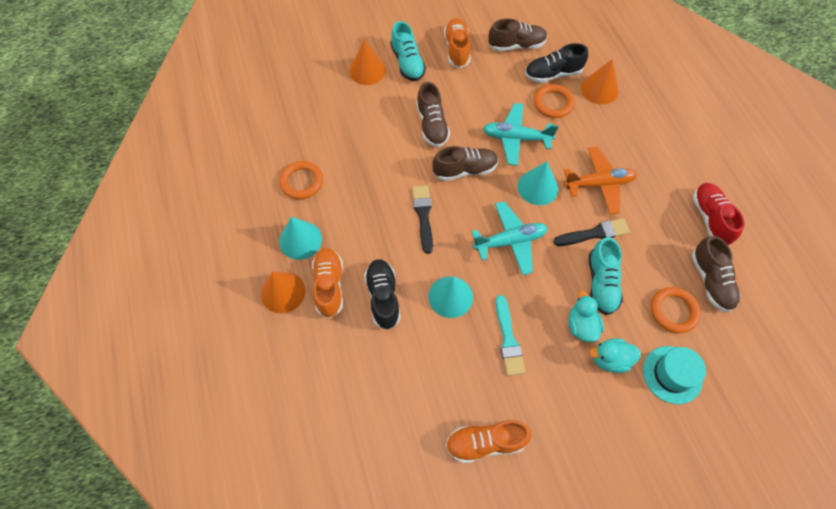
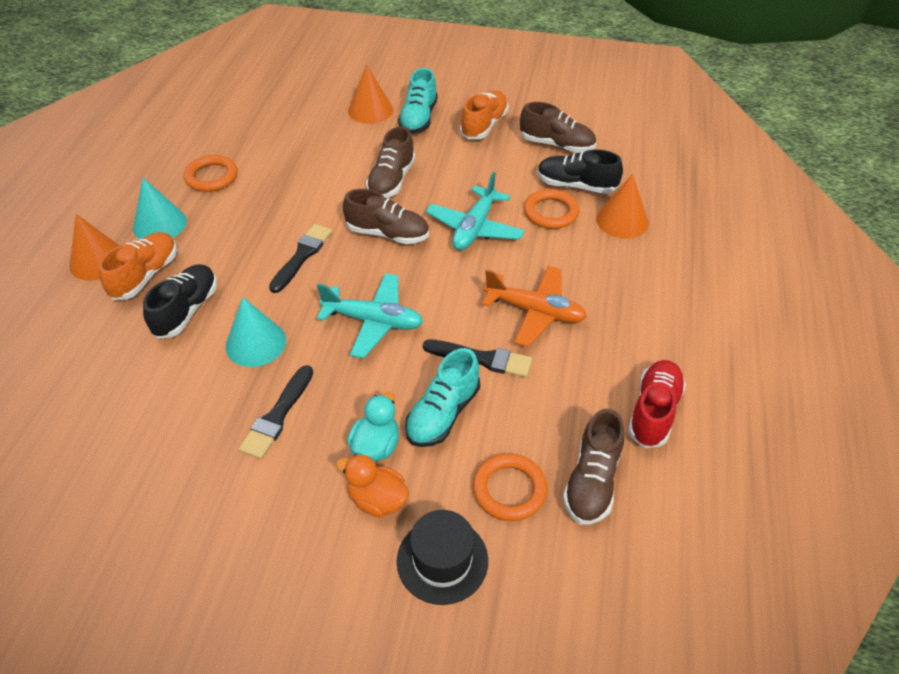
camera: 30 degrees right, 15 degrees down
orange shoe [445,420,531,463] -> none
turquoise plane [483,103,559,166] -> turquoise plane turned 105 degrees counterclockwise [426,171,525,250]
turquoise brush [495,295,525,376] -> black brush [239,365,313,459]
turquoise cone [517,161,558,205] -> none
turquoise duck [589,338,641,373] -> orange duck [336,454,409,518]
turquoise hat [643,346,706,404] -> black hat [397,510,488,605]

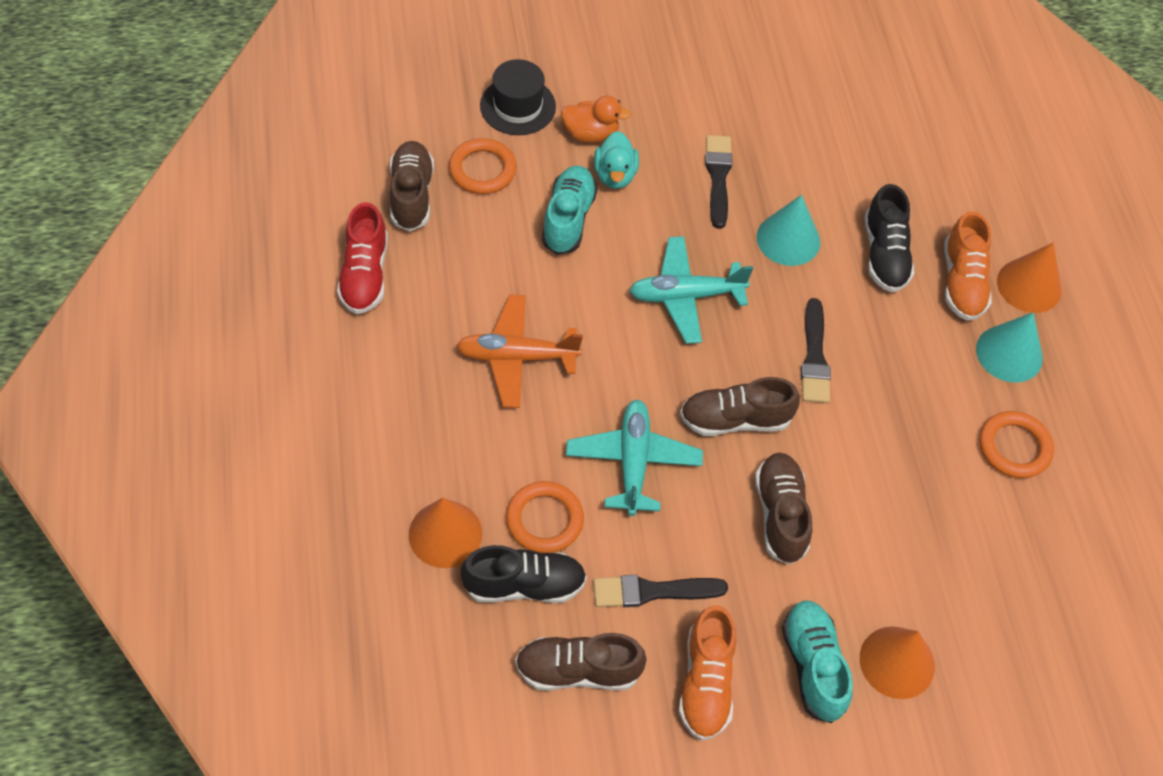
camera: 155 degrees right, 10 degrees up
black brush [423,340,532,378] -> black brush moved to [593,575,728,607]

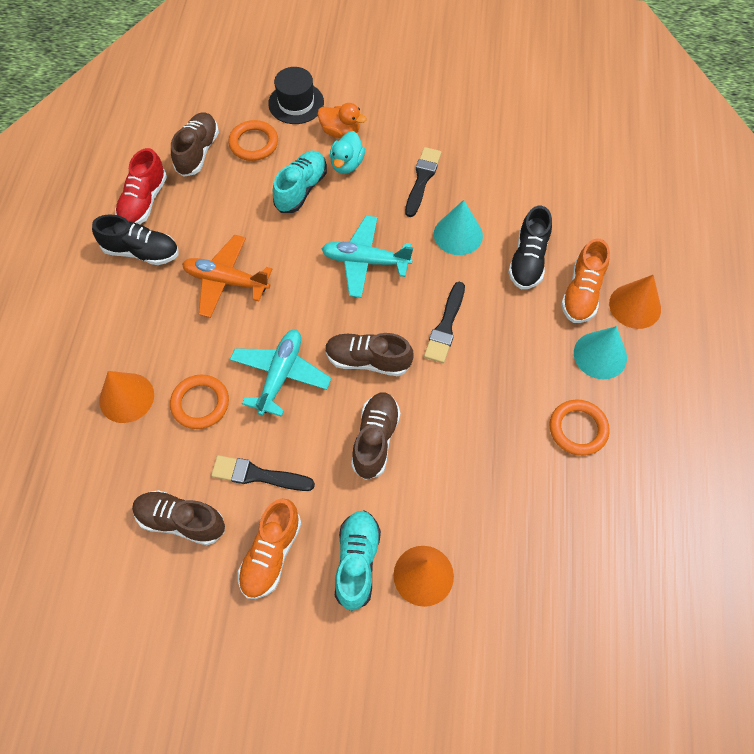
camera: 20 degrees right, 5 degrees up
black shoe [460,545,587,603] -> black shoe moved to [92,214,178,265]

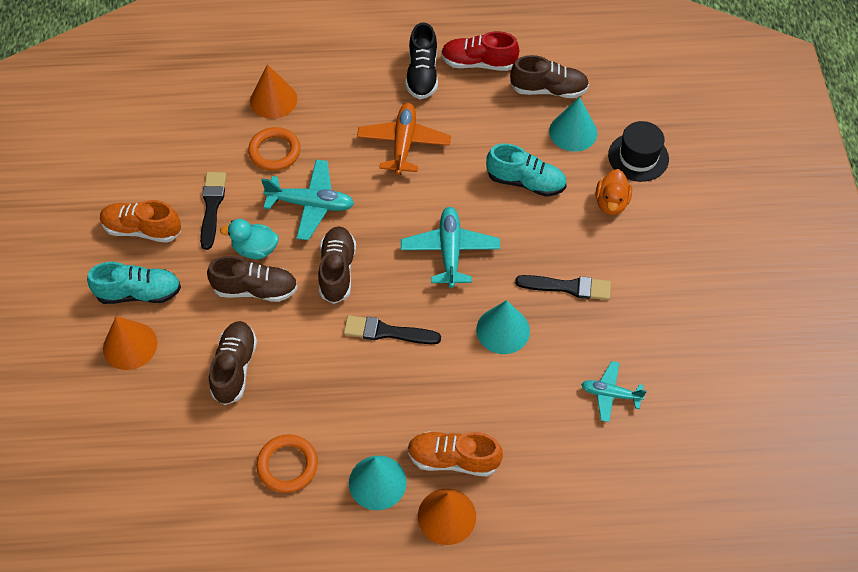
camera: 80 degrees right, 5 degrees down
brown shoe [132,490,225,545] -> brown shoe moved to [209,321,257,405]
orange ring [229,120,278,161] -> turquoise cone [549,97,597,152]
turquoise duck [330,131,365,174] -> turquoise duck moved to [220,219,279,259]
black shoe [508,206,552,289] -> none
none -> turquoise plane [581,361,647,422]

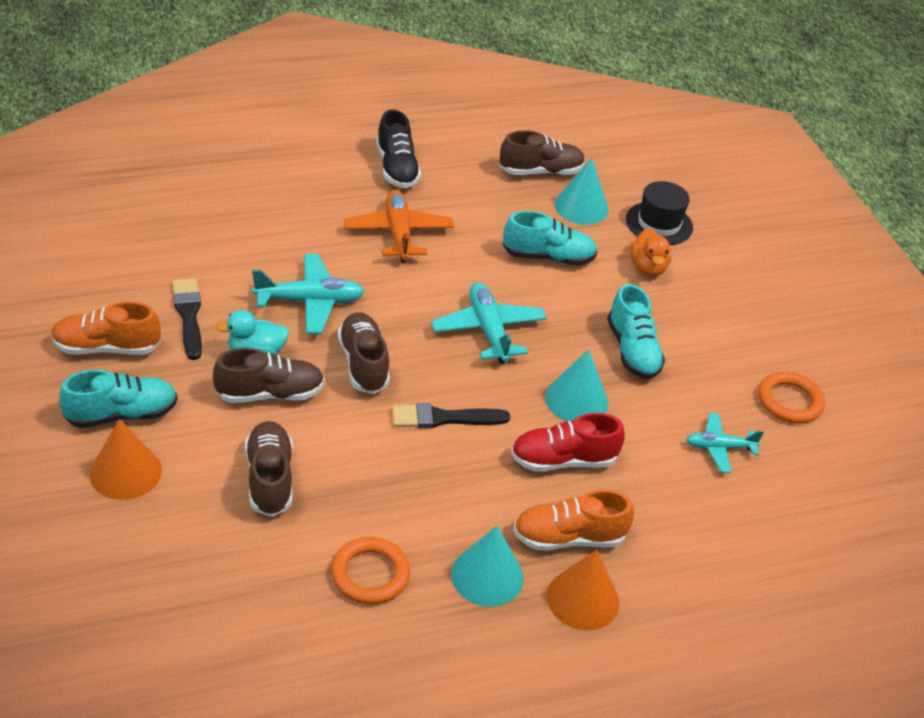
camera: 20 degrees left, 15 degrees down
orange ring [248,127,301,171] -> orange ring moved to [758,372,825,423]
orange cone [250,64,297,119] -> none
red shoe [441,31,519,71] -> red shoe moved to [511,413,624,472]
black brush [515,275,611,300] -> turquoise shoe [607,284,665,379]

